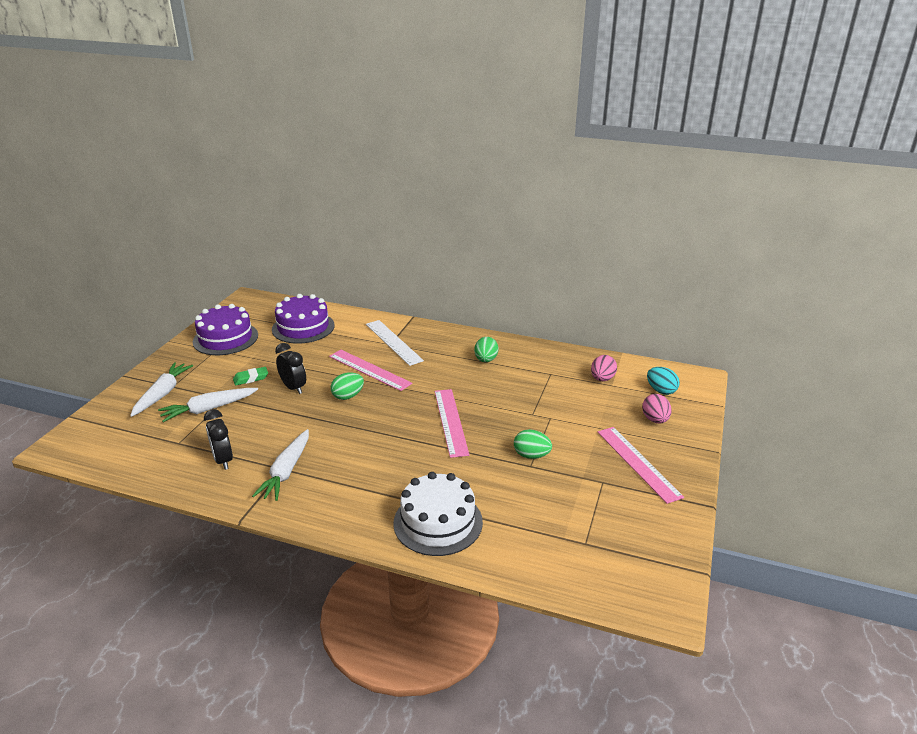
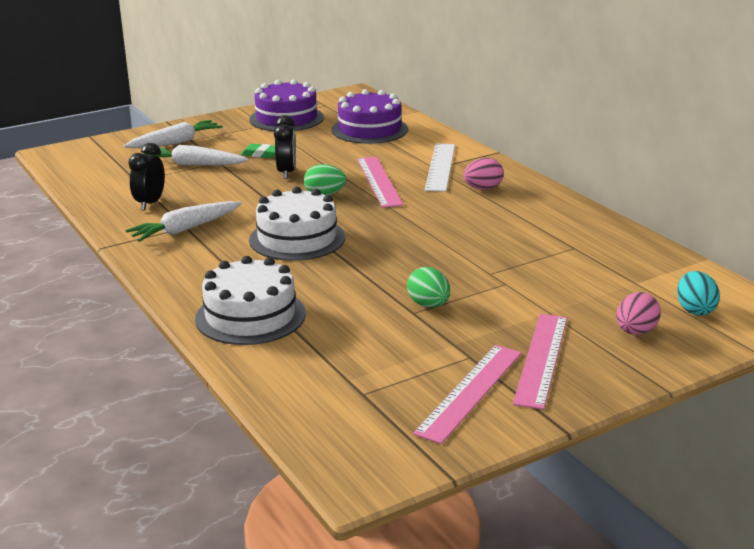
camera: 40 degrees right, 5 degrees down
pink ruler [435,389,469,458] -> pink ruler moved to [413,345,522,444]
green egg [474,337,499,362] -> none
pink egg [591,355,617,381] -> pink egg moved to [464,158,504,190]
none -> white cake [249,187,345,261]

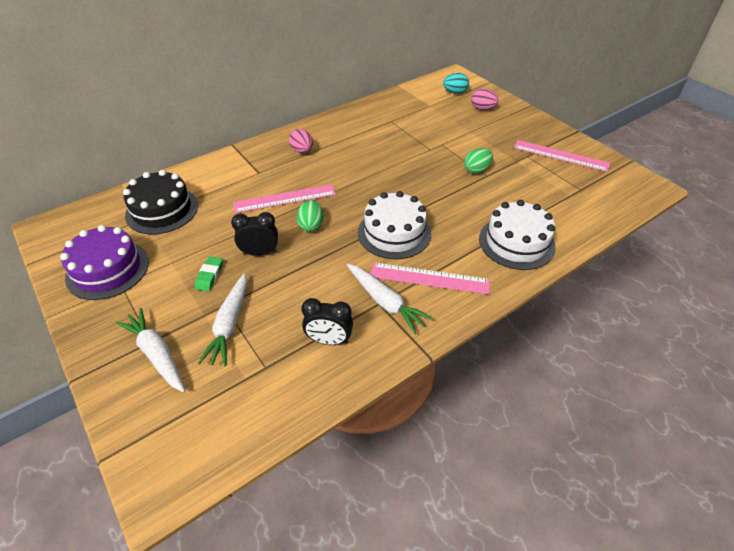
camera: 95 degrees left, 20 degrees up
purple cake [332,89,408,144] -> black cake [123,170,198,235]
white ruler [425,143,455,192] -> none
pink ruler [513,314,567,409] -> pink ruler moved to [371,263,490,295]

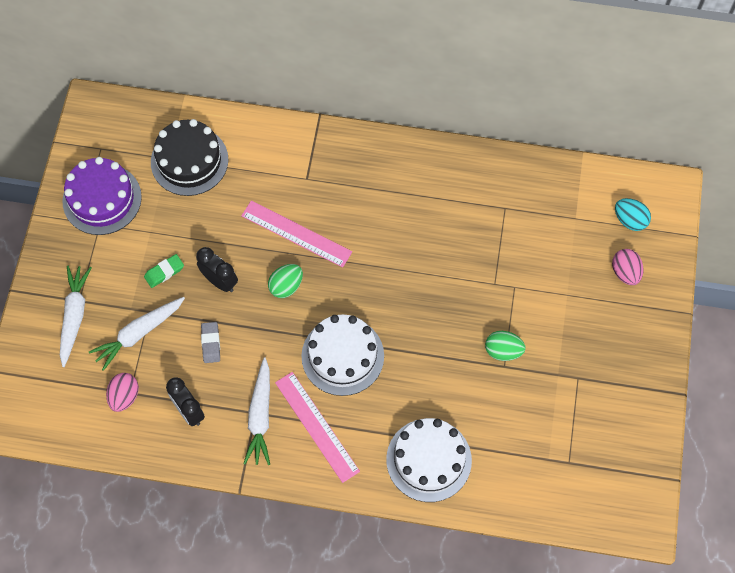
camera: 45 degrees right, 20 degrees up
pink egg [289,129,313,153] -> pink egg moved to [106,373,139,412]
pink ruler [514,140,610,172] -> none
none -> grey eraser [201,322,220,363]

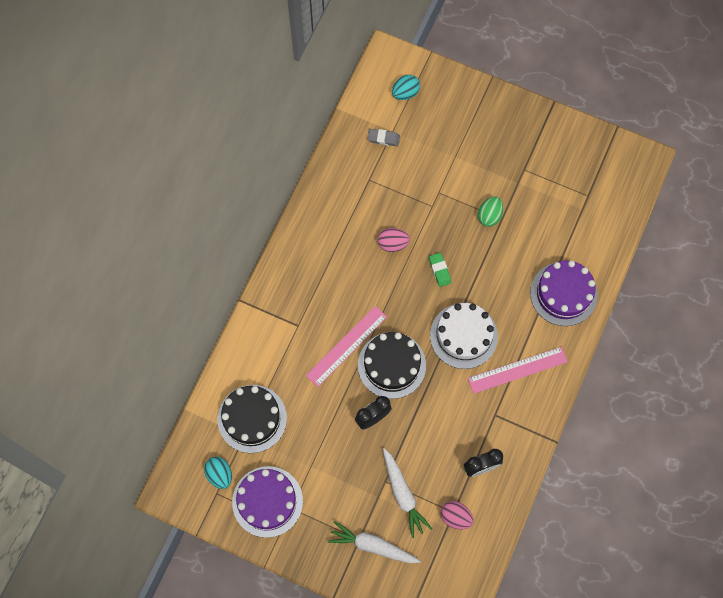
camera: 75 degrees left, 5 degrees up
green eraser [144,254,184,288] -> green eraser moved to [429,253,451,287]
grey eraser [201,322,220,363] -> grey eraser moved to [368,129,400,146]
white carrot [243,358,270,465] -> none
green egg [268,264,303,298] -> black cake [358,332,426,399]
white cake [386,418,472,502] -> purple cake [530,260,597,326]
pink egg [612,249,643,285] -> pink egg moved to [378,228,410,252]
none -> turquoise egg [204,457,232,489]

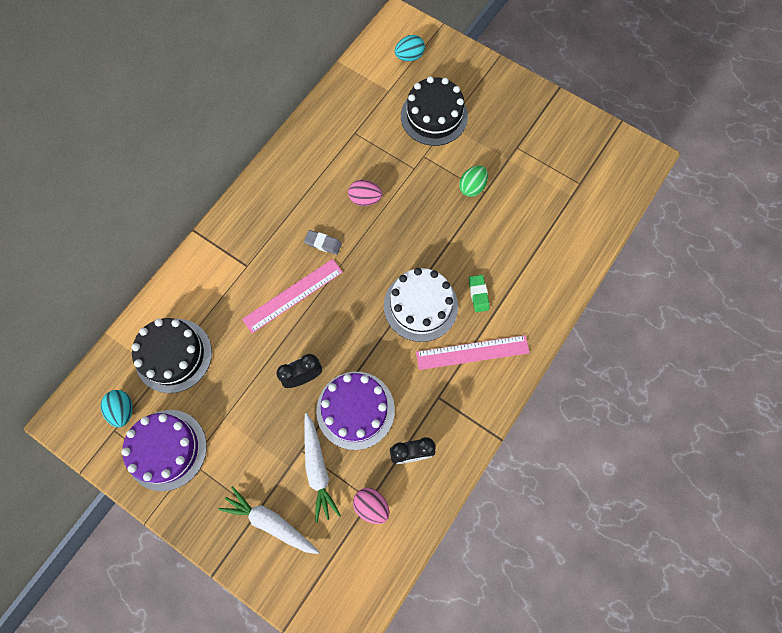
camera: 10 degrees right, 0 degrees up
black cake [358,332,426,399] -> black cake moved to [401,76,468,146]
grey eraser [368,129,400,146] -> grey eraser moved to [304,230,342,255]
green eraser [429,253,451,287] -> green eraser moved to [469,275,489,312]
purple cake [530,260,597,326] -> purple cake moved to [316,372,395,450]

